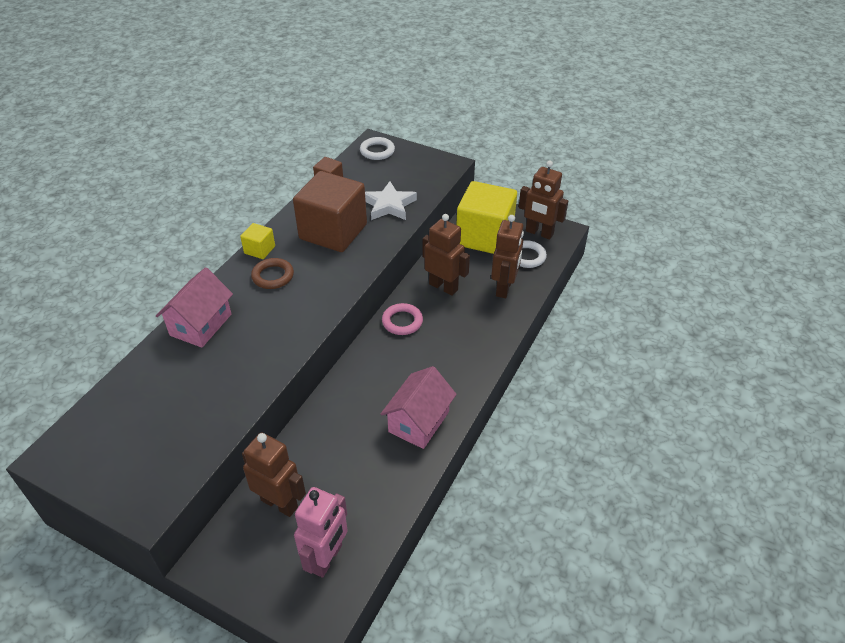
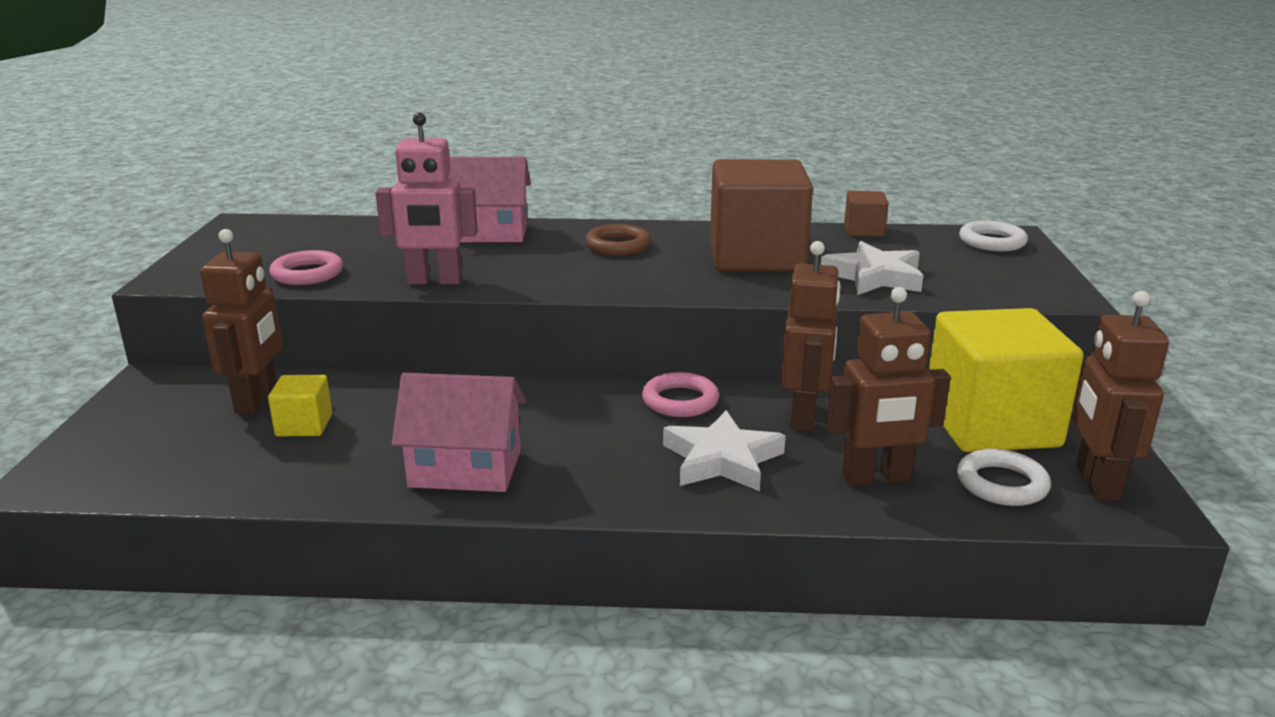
camera: 65 degrees right, 20 degrees down
yellow cube [240,223,275,259] -> yellow cube moved to [268,375,332,436]
pink robot [294,487,348,578] -> pink robot moved to [376,113,478,285]
none -> pink ring [269,250,343,285]
none -> white star [663,410,786,491]

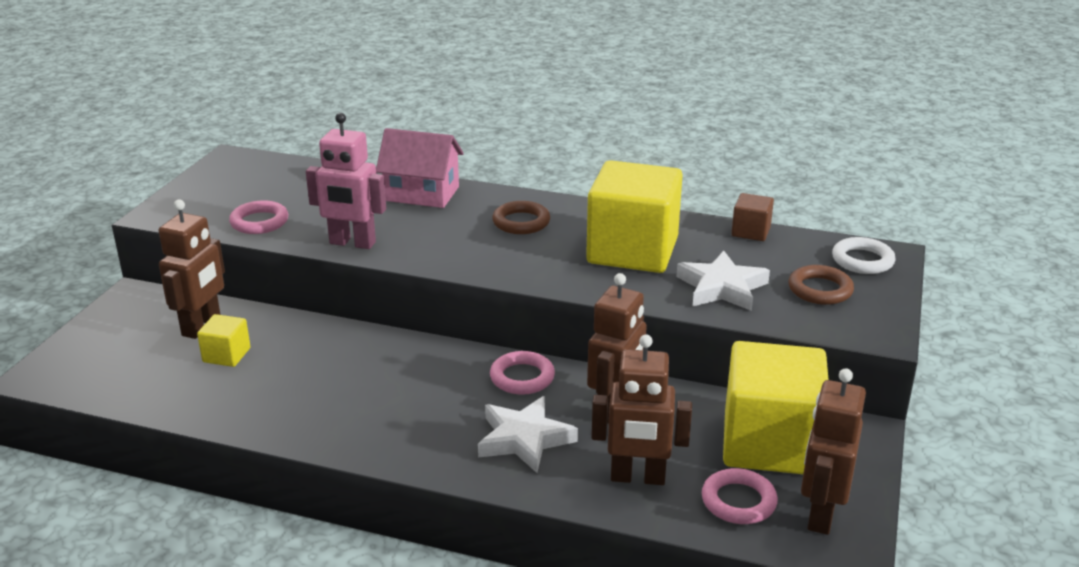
camera: 15 degrees right, 5 degrees up
pink house [392,373,526,492] -> none
brown cube [710,159,813,271] -> yellow cube [586,160,683,273]
white ring [957,449,1051,506] -> pink ring [702,468,778,524]
none -> brown ring [788,265,854,305]

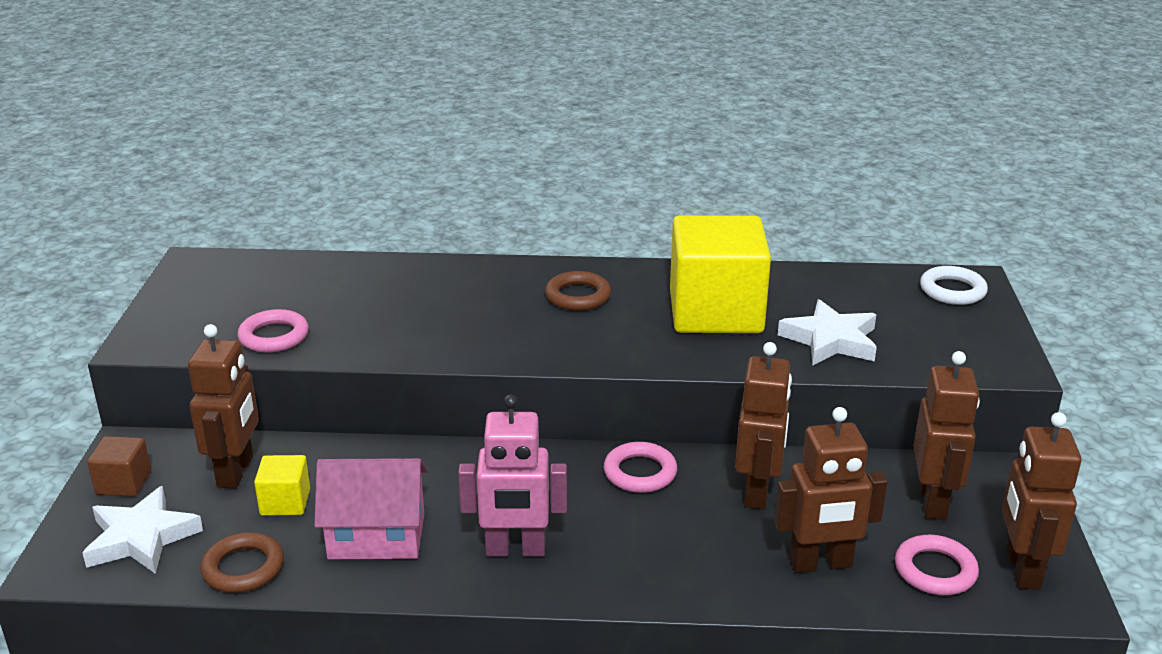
camera: 15 degrees left, 0 degrees up
pink robot [306,113,386,249] -> pink robot moved to [458,395,567,557]
pink house [376,128,464,208] -> pink house moved to [314,458,428,559]
white star [478,396,578,473] -> white star moved to [82,486,203,574]
yellow cube [723,341,829,474] -> brown robot [913,351,980,520]
brown cube [731,193,774,241] -> brown cube moved to [87,436,151,497]
brown ring [788,265,854,305] -> brown ring moved to [200,532,284,593]

